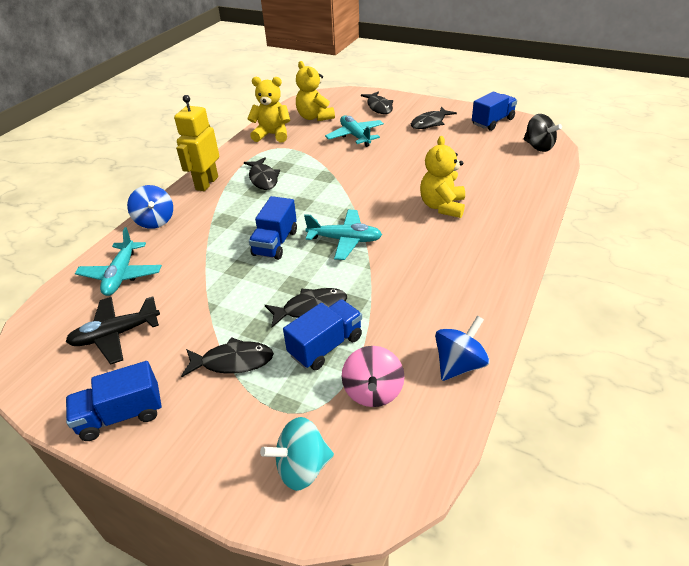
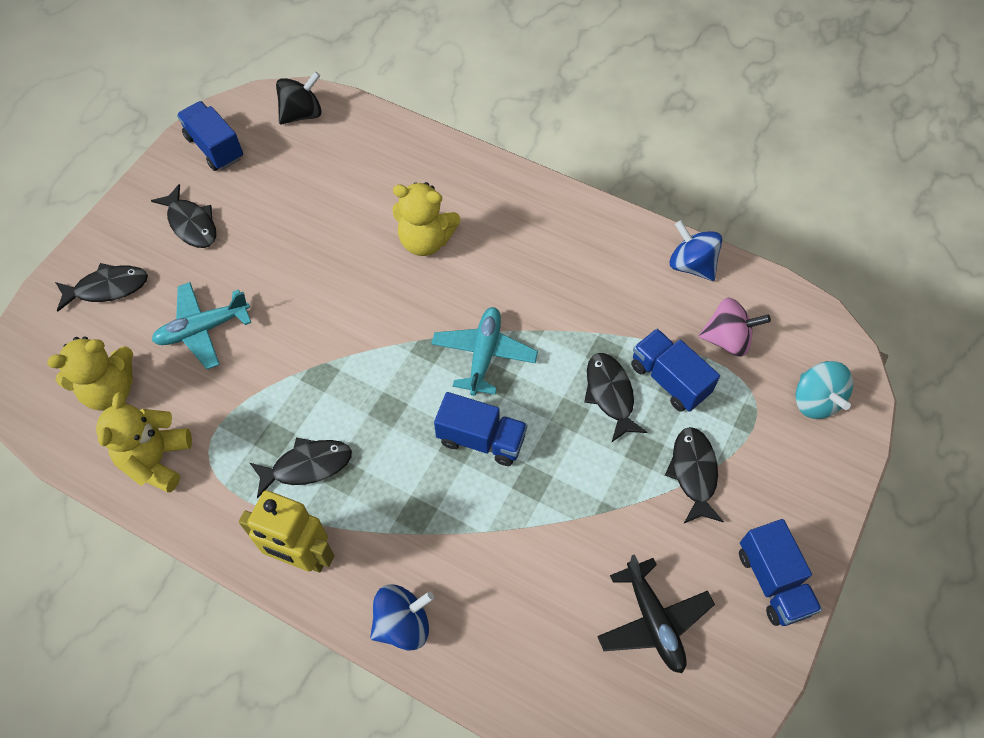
camera: 90 degrees left, 20 degrees up
turquoise plane [75,227,162,296] -> none

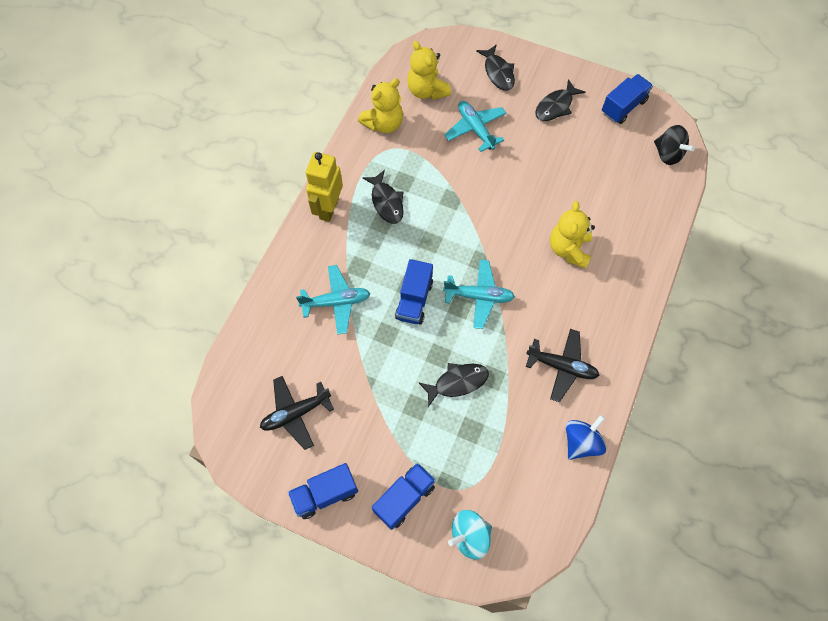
camera: 85 degrees right, 5 degrees up
yellow teddy bear [96,392,192,492] -> yellow teddy bear turned 135 degrees clockwise [358,78,403,133]
blue spinning top [370,584,434,650] -> none
blue truck [631,329,720,412] -> blue truck moved to [372,463,436,530]
black fish [665,427,724,523] -> none
pink spinning top [699,298,771,357] -> none
none -> turquoise plane [296,265,370,335]
none -> black plane [526,329,600,402]

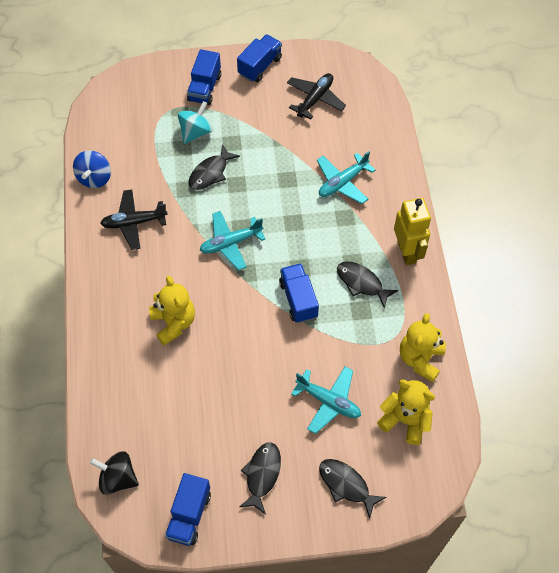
camera: 150 degrees right, 5 degrees down
blue truck [395,259,433,325] -> blue truck moved to [279,263,319,323]
turquoise spinning top [448,510,492,560] -> turquoise spinning top moved to [178,101,212,144]

